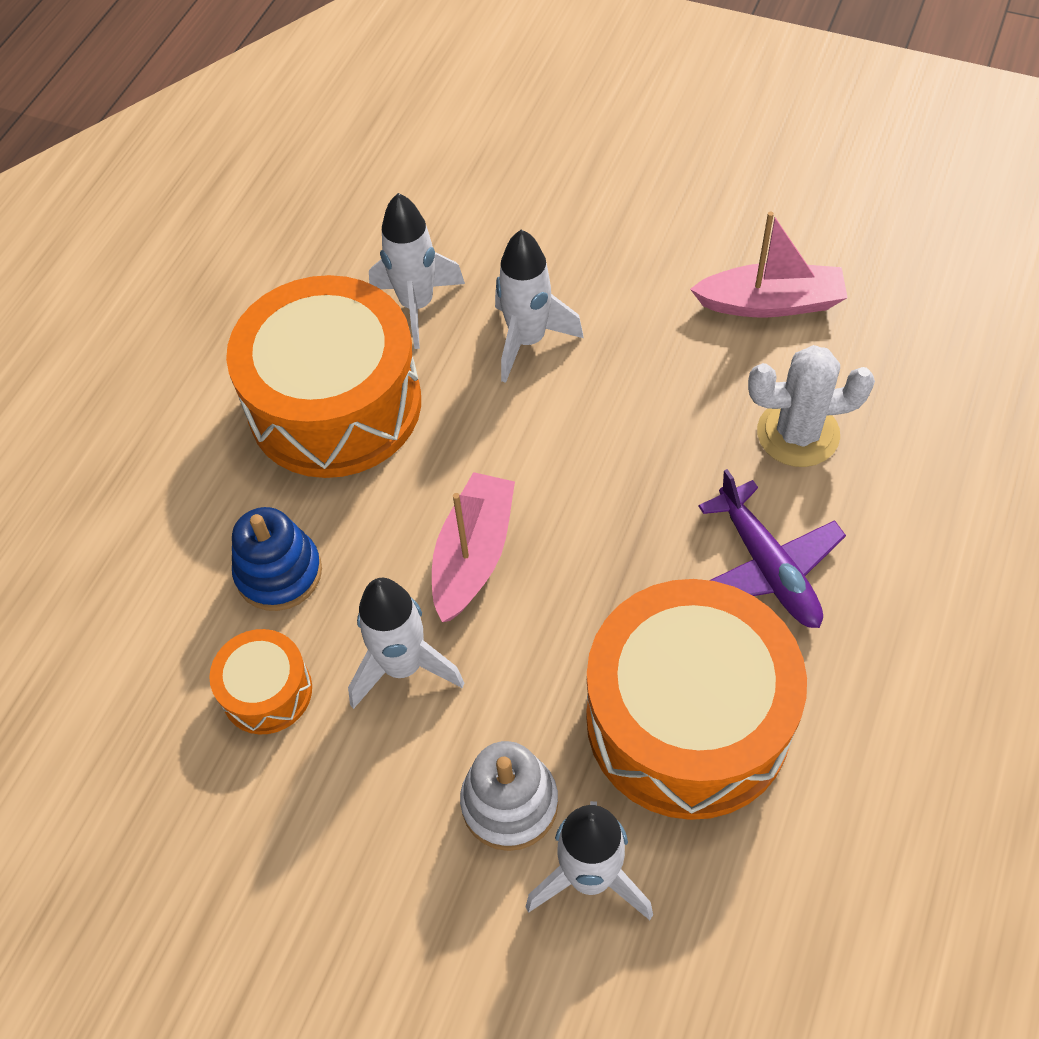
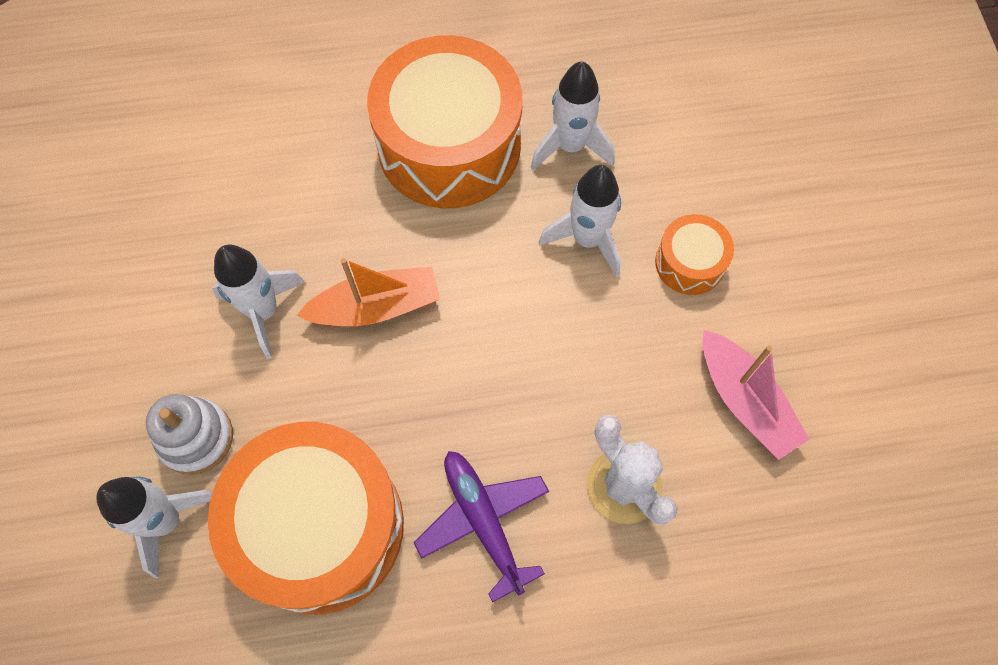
camera: 55 degrees right, 10 degrees up
orange drum [209,629,312,734] -> orange drum moved to [655,214,734,295]
blue stacking toy [232,507,322,611] -> none
pink boat [432,472,515,622] -> orange boat [296,258,440,326]
purple plane [698,469,846,628] -> purple plane turned 120 degrees clockwise [413,451,549,602]

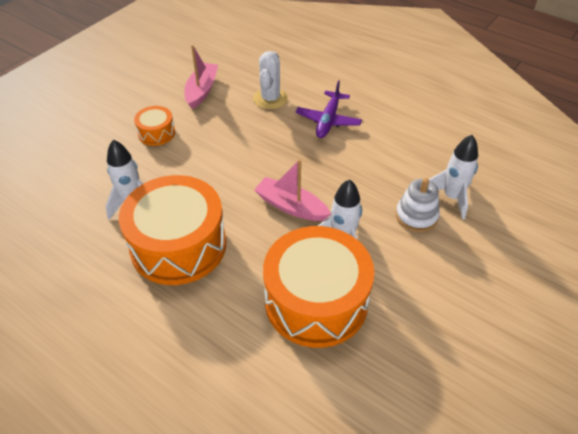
camera: 135 degrees left, 20 degrees down
orange drum [208,422,404,615] -> orange drum moved to [263,226,374,348]
orange boat [296,258,440,326] -> pink boat [254,159,331,221]
white rocket [539,165,621,277] -> none

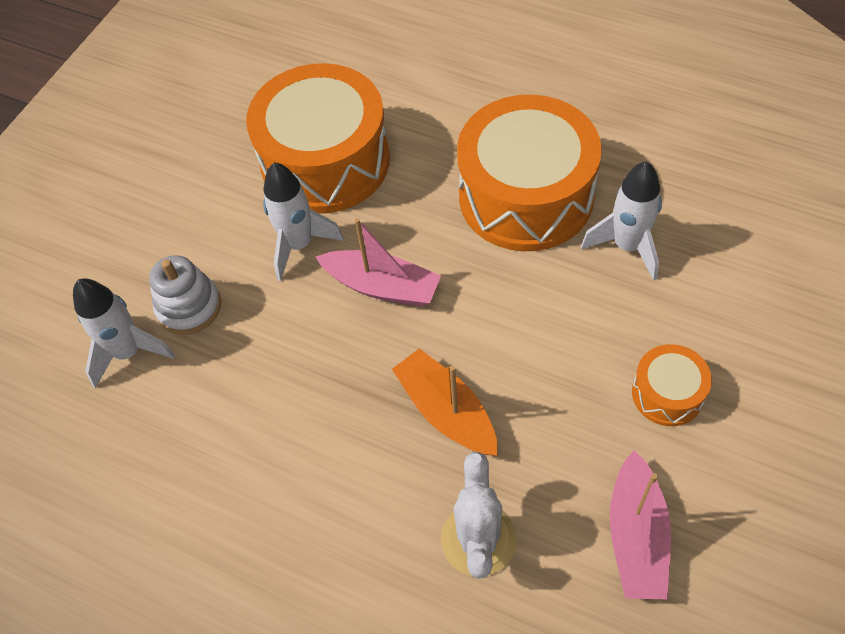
camera: 175 degrees right, 10 degrees up
purple plane [296,80,362,138] -> none
none -> orange boat [392,348,497,456]

